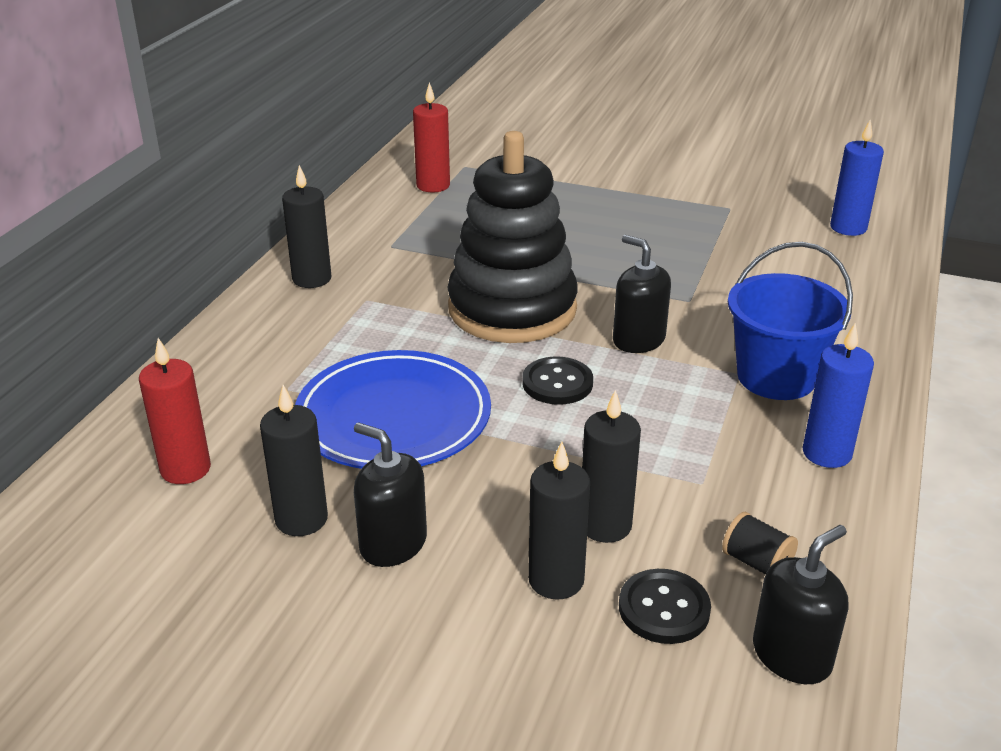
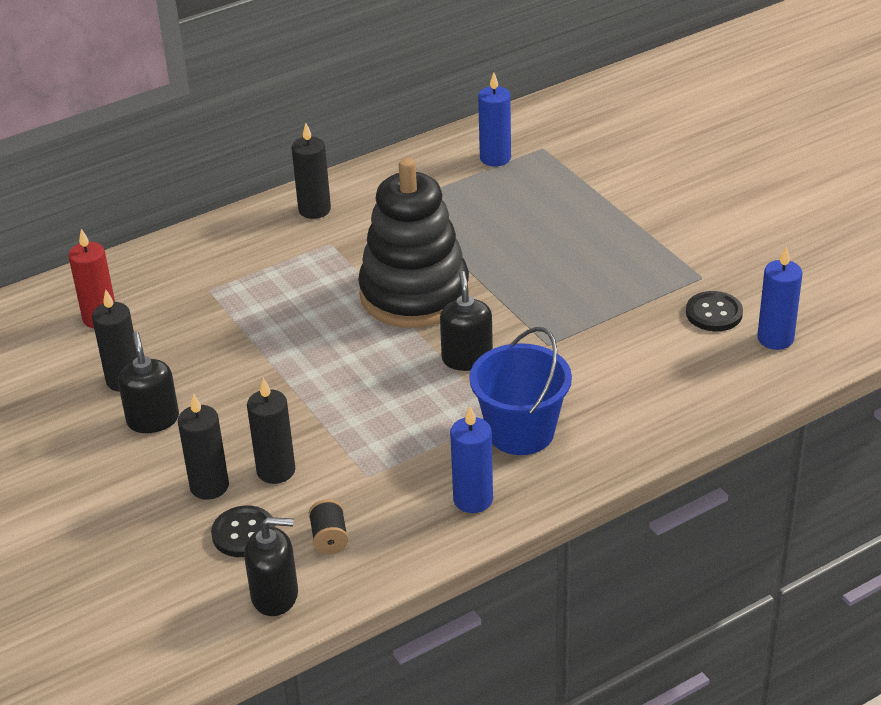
camera: 40 degrees right, 5 degrees up
blue plate [295,350,491,469] -> none
red candle [413,82,450,192] -> blue candle [478,73,511,166]
black button [522,357,593,405] -> black button moved to [686,291,743,331]

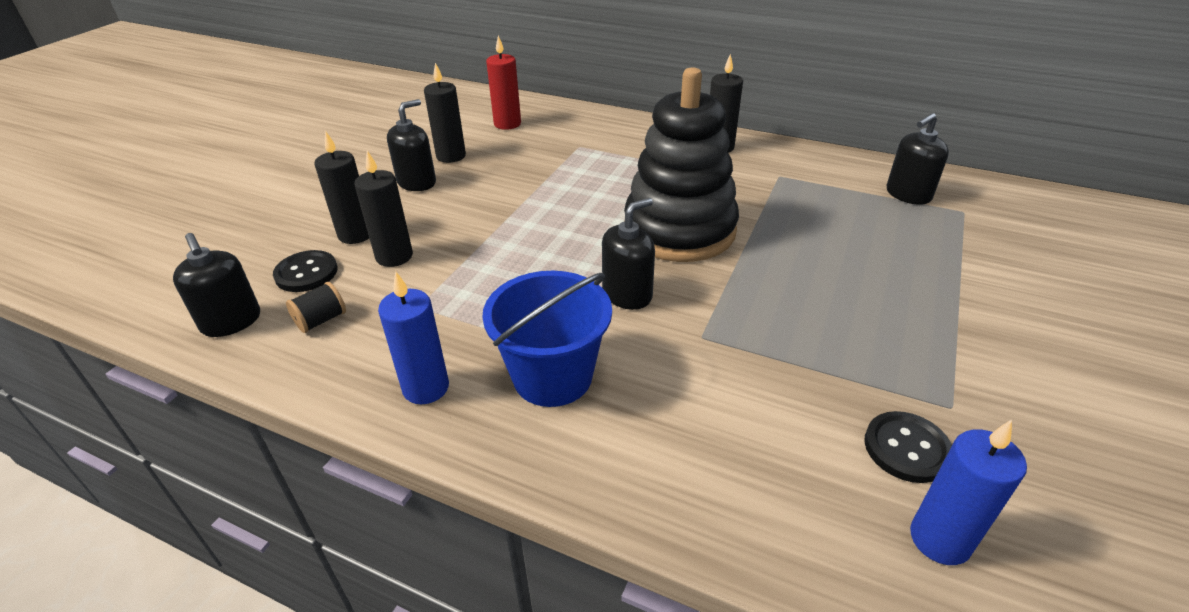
camera: 55 degrees right, 0 degrees up
blue candle [478,73,511,166] -> black soap dispenser [886,113,949,205]

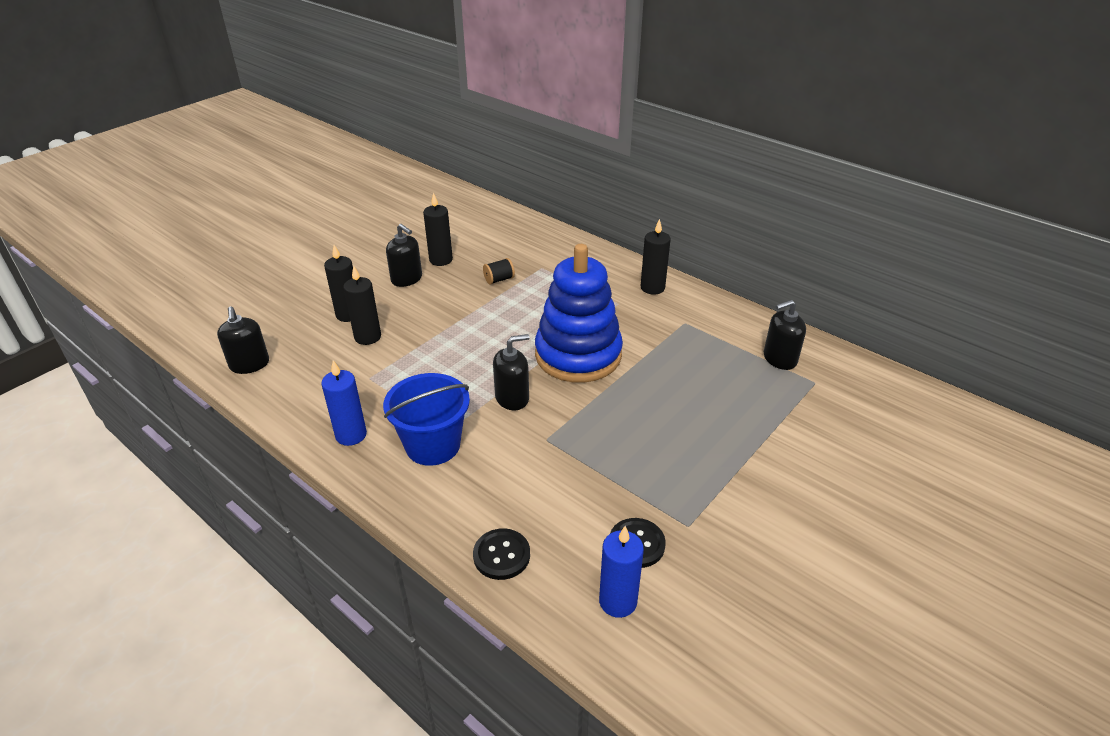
camera: 15 degrees right, 0 degrees up
black button [273,250,338,292] -> black button moved to [473,528,530,580]
black spool [286,282,346,333] -> black spool moved to [483,258,515,285]
black soap dispenser [387,99,436,191] -> black soap dispenser turned 75 degrees clockwise [386,224,422,287]
red candle [486,36,521,130] -> none
black stacking toy [624,67,739,262] -> blue stacking toy [535,244,623,383]

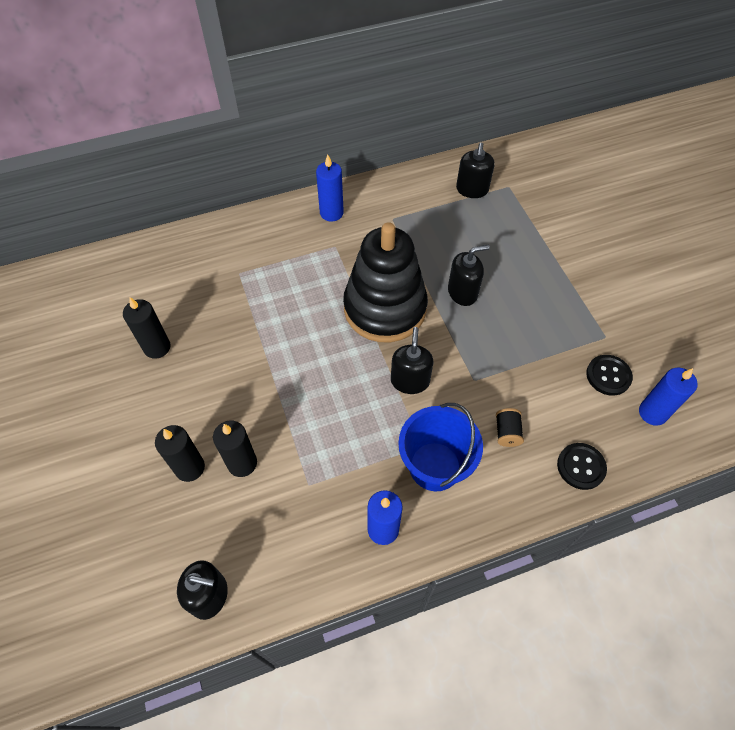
camera: 60 degrees left, 20 degrees up
black soap dispenser [386,224,422,287] -> black soap dispenser moved to [448,245,490,306]
black spool [483,258,515,285] -> black spool moved to [496,408,524,447]
blue stacking toy [535,244,623,383] -> black stacking toy [343,222,428,342]
black candle [641,219,671,295] -> blue candle [316,155,344,222]

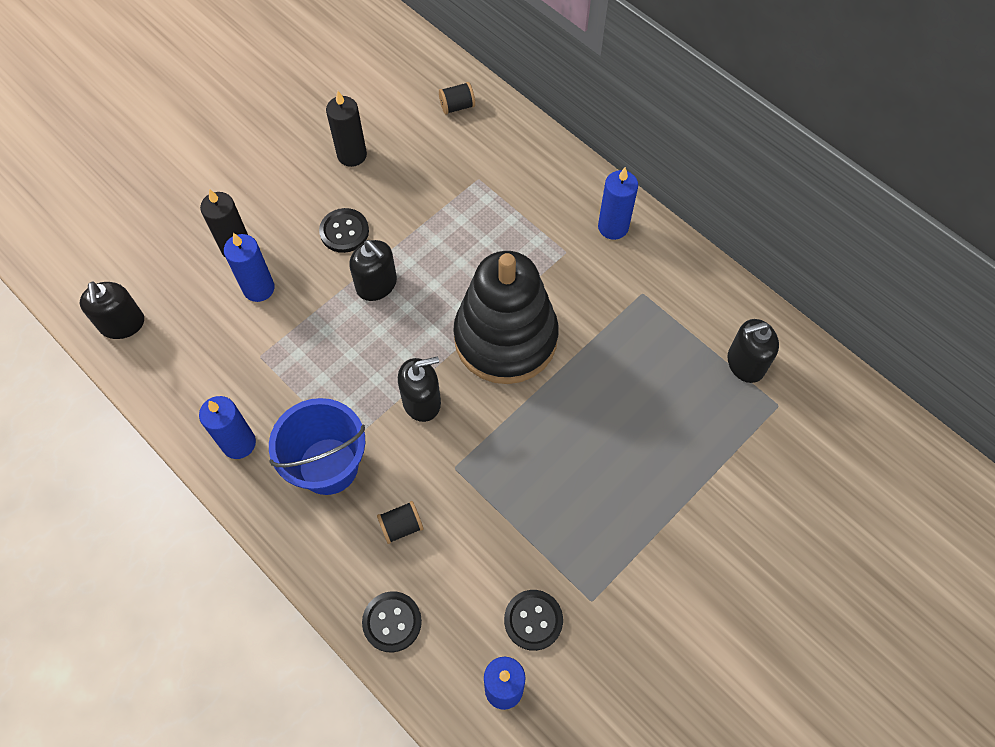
camera: 65 degrees right, 5 degrees up
black candle [213,420,257,477] -> blue candle [224,233,275,302]
black soap dispenser [448,245,490,306] -> black soap dispenser moved to [349,240,397,301]
none -> black button [319,208,369,253]
none -> black spool [439,82,475,115]

